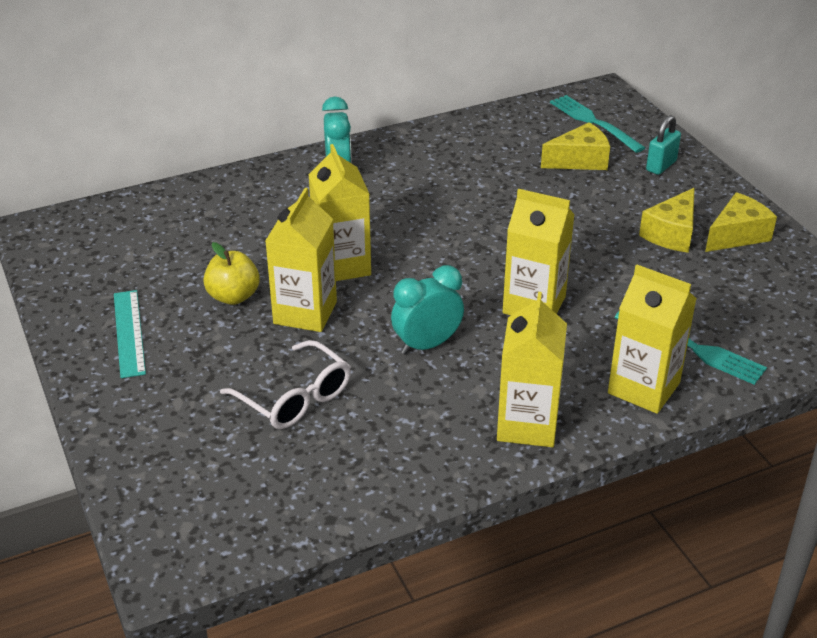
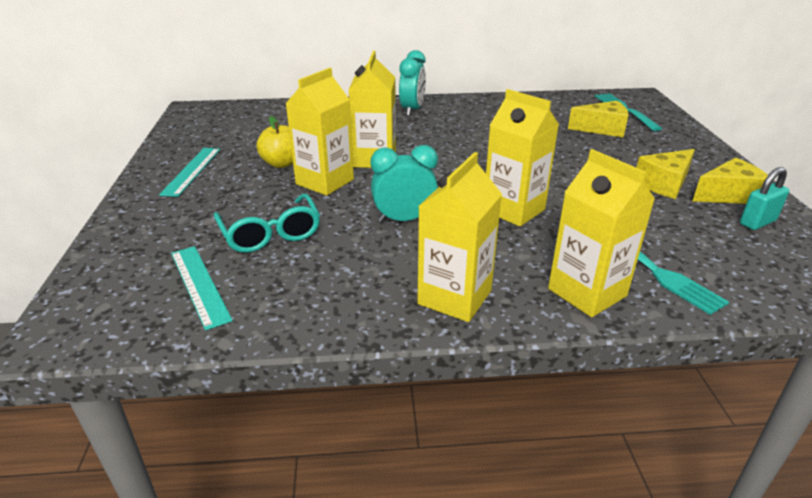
camera: 20 degrees right, 5 degrees down
white glasses [220,340,351,429] -> turquoise glasses [214,193,320,253]
turquoise padlock [646,115,681,175] -> turquoise padlock moved to [740,167,789,230]
none -> turquoise ruler [171,246,233,331]

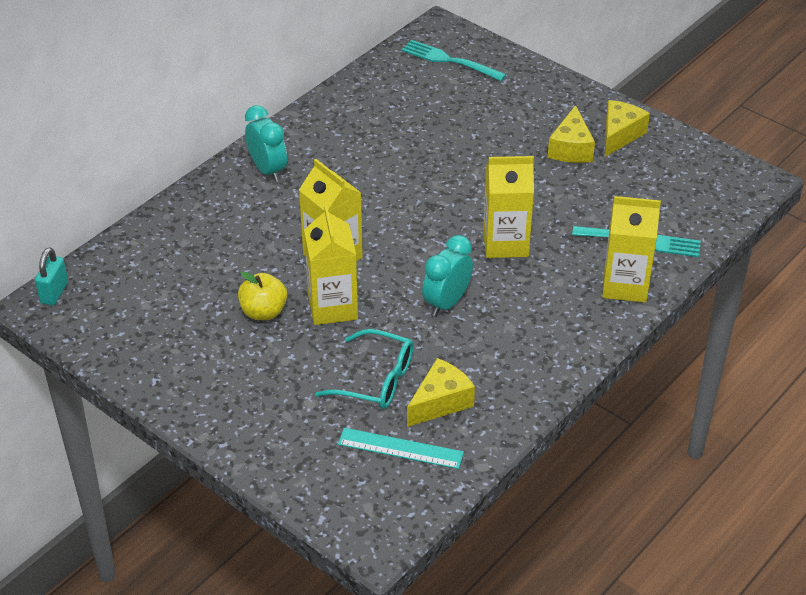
camera: 45 degrees left, 10 degrees up
turquoise ruler [159,148,220,197] -> none
yellow carton [417,152,502,322] -> none
yellow cheese [568,101,629,137] -> yellow cheese moved to [407,358,475,427]
turquoise padlock [740,167,789,230] -> turquoise padlock moved to [35,247,68,305]

